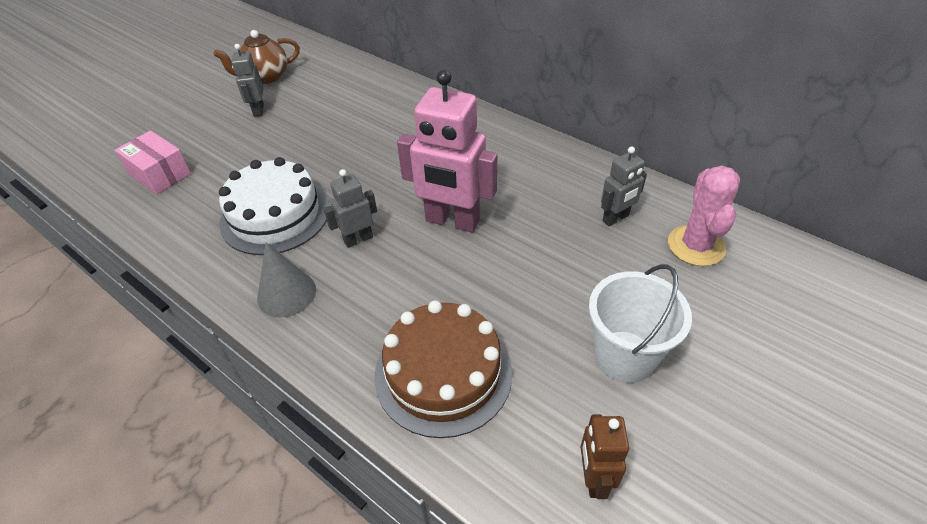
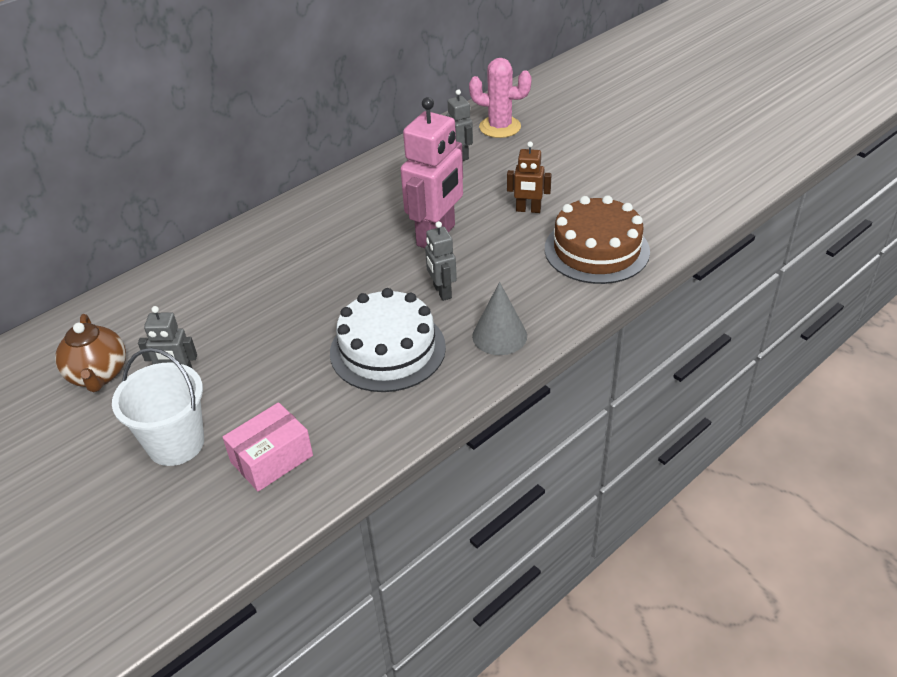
camera: 80 degrees left, 5 degrees down
brown robot [581,415,629,499] -> brown robot moved to [507,141,552,213]
white bucket [589,264,692,383] -> white bucket moved to [112,348,204,466]

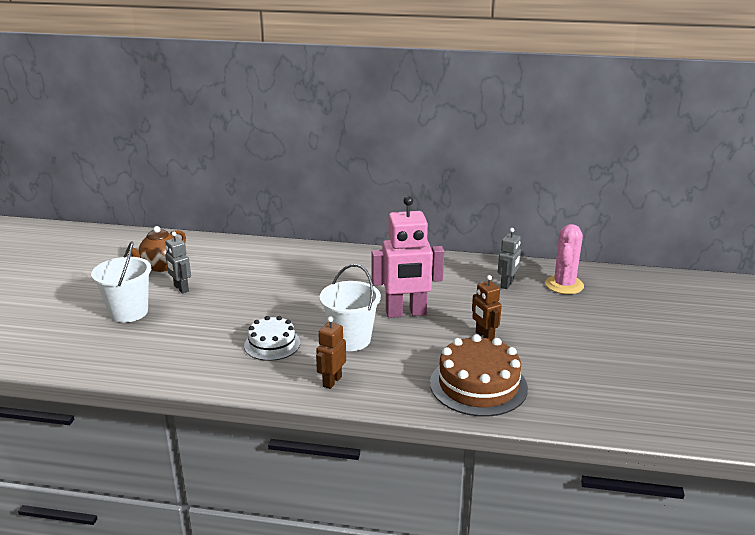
camera: 50 degrees right, 15 degrees down
pink box [223,402,313,492] -> none
white cake [330,288,446,392] -> white cake [244,316,300,361], size x0.62
grey robot [425,221,457,301] -> white bucket [320,264,381,351]
pink cactus [469,58,532,138] -> pink cactus turned 45 degrees clockwise [545,224,584,294]
grey cone [472,282,527,355] -> brown robot [316,316,346,389]

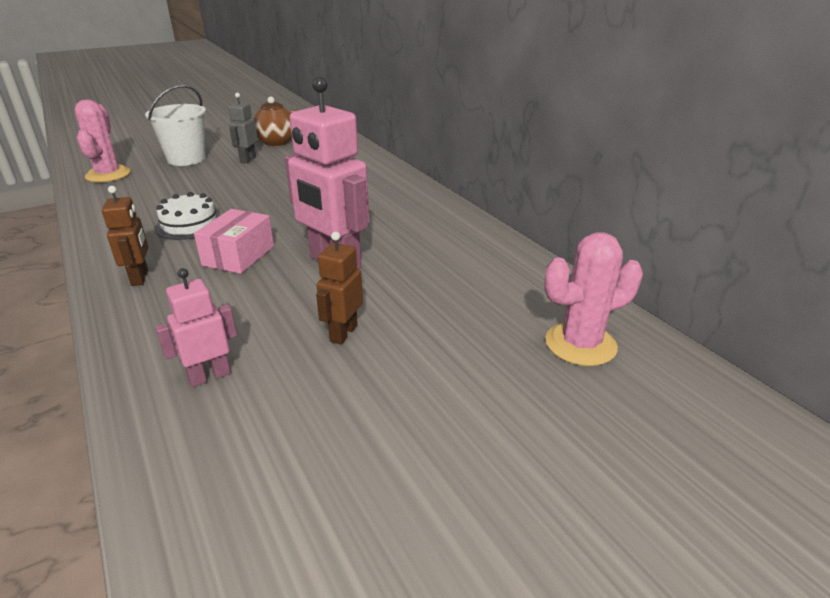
camera: 50 degrees right, 5 degrees up
brown robot [316,316,346,389] -> brown robot turned 90 degrees clockwise [102,186,148,286]
white bucket [320,264,381,351] -> pink box [194,209,274,274]
brown cake [430,334,528,417] -> pink robot [155,268,237,387]
grey robot [498,228,521,289] -> none
none -> pink cactus [75,99,131,182]

